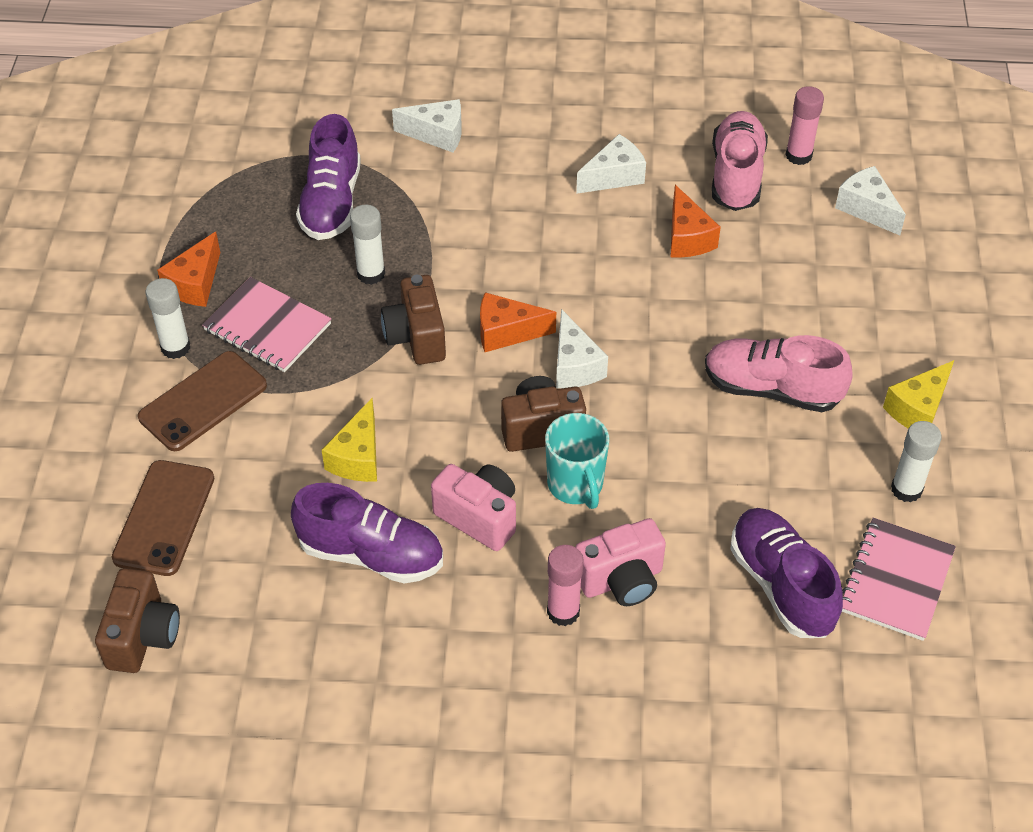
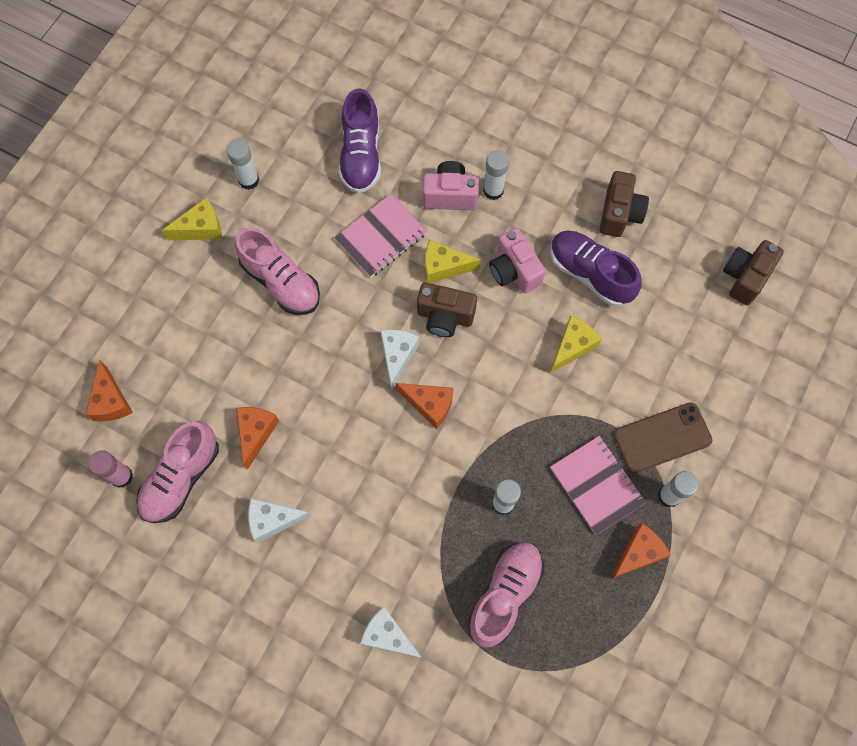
camera: 155 degrees left, 20 degrees up
brown phone [112,460,214,576] -> none
purple shoe [296,114,361,240] -> pink shoe [468,542,544,648]
brown camera [381,275,446,365] -> brown camera moved to [600,171,649,237]
turquoise mug [545,413,609,509] -> yellow cheese [425,240,481,283]
pink glue stick [547,545,583,626] -> white glue stick [483,150,509,200]
white cheese [835,166,906,235] -> orange cheese [86,359,133,421]
pink notebook [842,518,956,641] -> pink notebook moved to [334,194,427,278]

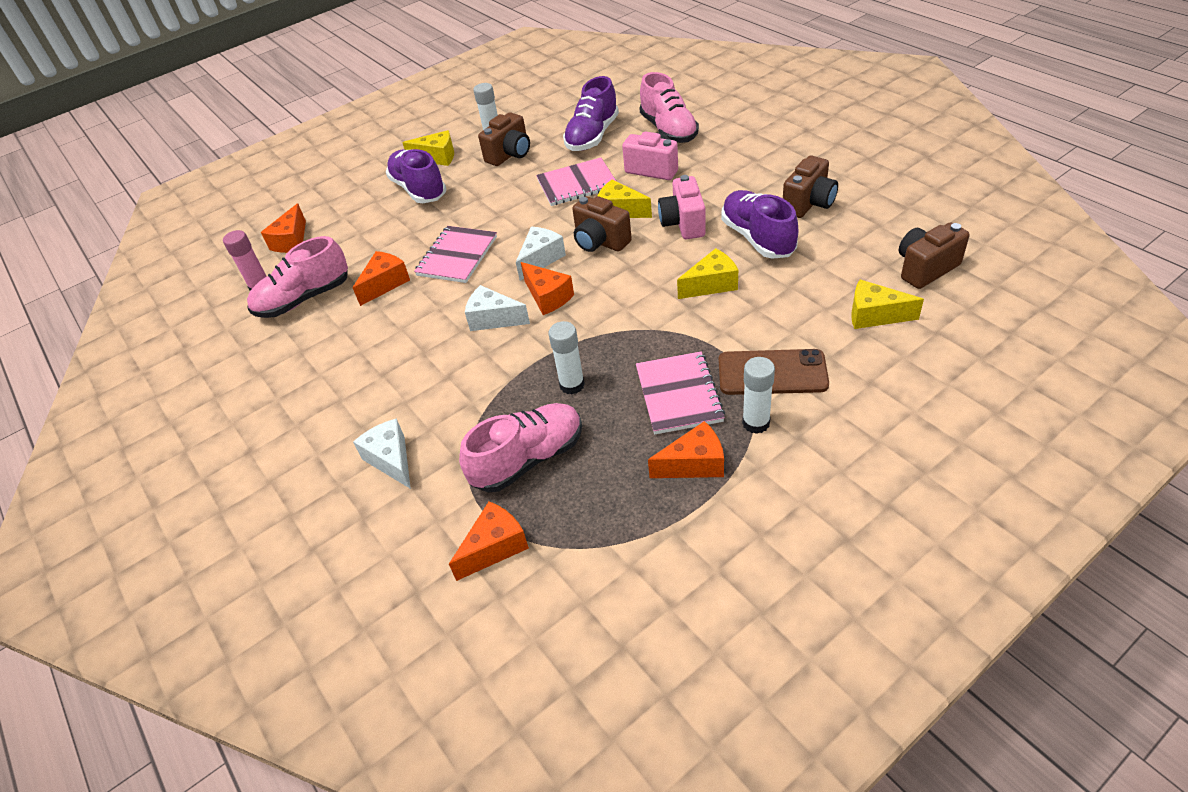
camera: 30 degrees right, 25 degrees down
pink shoe [235,227,320,315] -> pink shoe moved to [639,72,699,143]
white cheese [248,498,312,543] -> white cheese moved to [465,285,530,331]
white glue stick [483,150,509,200] -> none
none -> purple shoe [386,149,446,203]
none -> pink notebook [414,226,497,283]
none -> orange cheese [449,501,529,581]
none -> brown camera [478,112,530,166]
none -> yellow cheese [851,280,924,329]

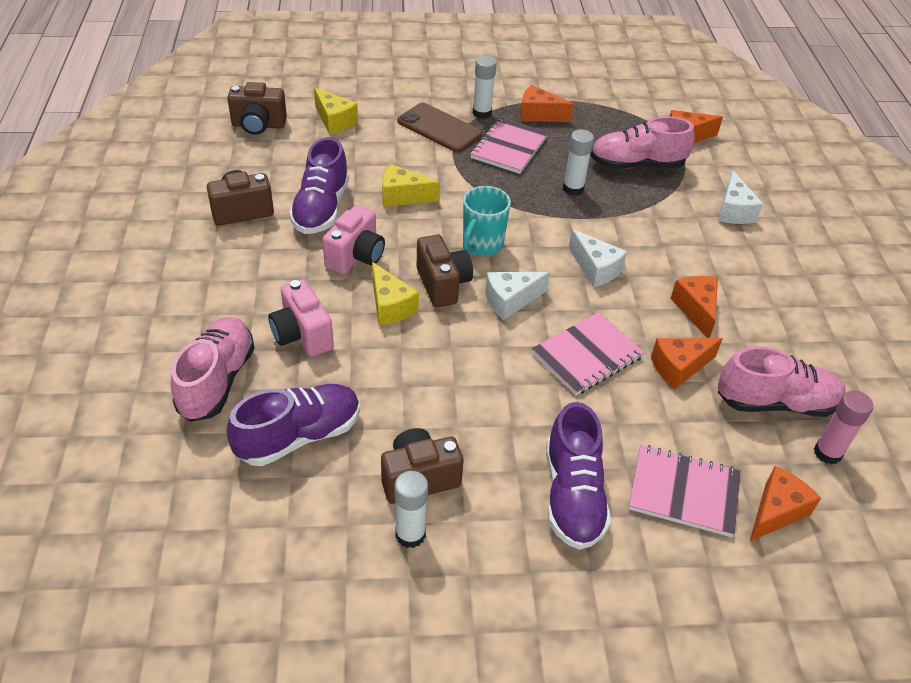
camera: 155 degrees left, 0 degrees up
yellow cheese [402,130,454,166] -> none
orange cheese [521,262,574,315] -> orange cheese moved to [670,276,718,338]
pink notebook [536,158,616,206] -> pink notebook moved to [628,445,741,537]
none -> turquoise mug [463,186,511,256]

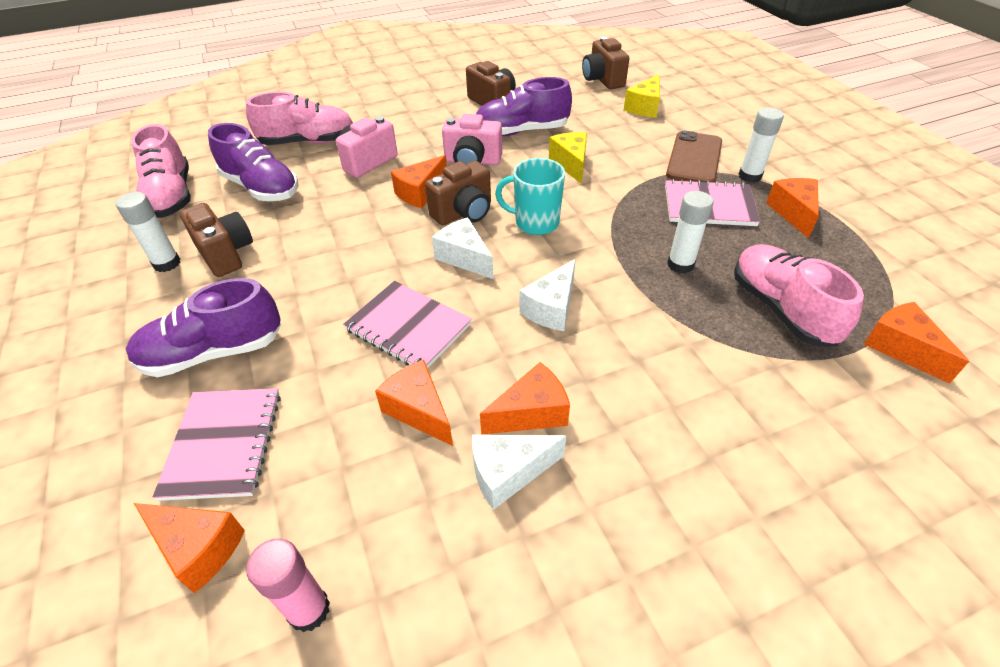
camera: 75 degrees right, 0 degrees up
yellow cheese [372,262,419,326] -> orange cheese [391,155,447,208]
white cheese [718,170,763,224] -> white cheese moved to [472,435,566,510]
pink shoe [718,346,846,417] -> pink shoe moved to [131,124,191,218]

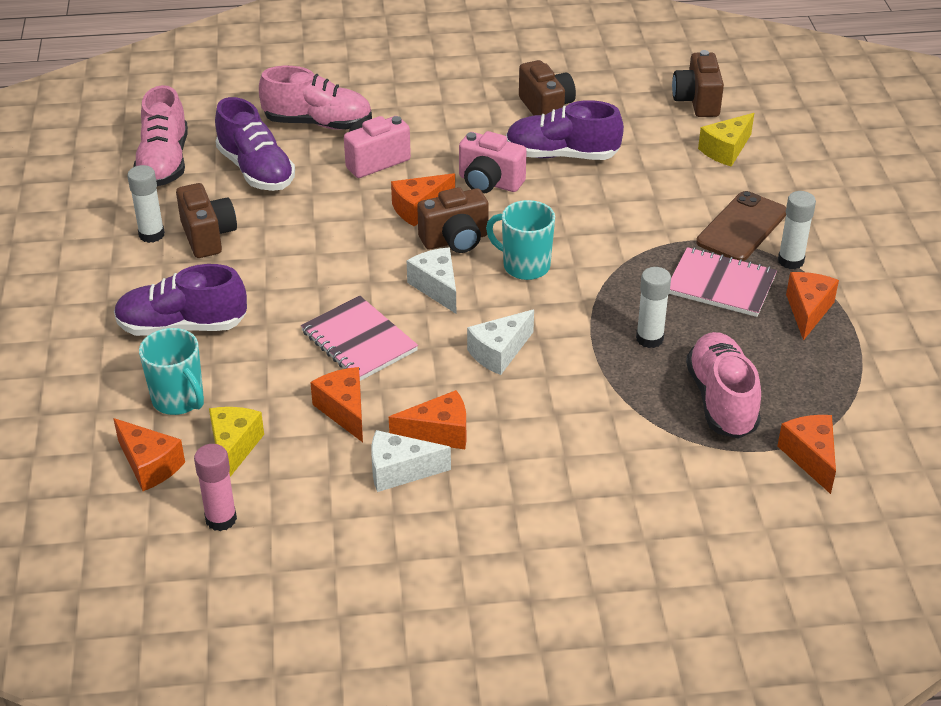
camera: 15 degrees right, 5 degrees down
pink notebook [153,388,281,501] -> turquoise mug [139,328,204,415]
yellow cheese [549,132,587,184] -> yellow cheese moved to [209,407,264,477]

